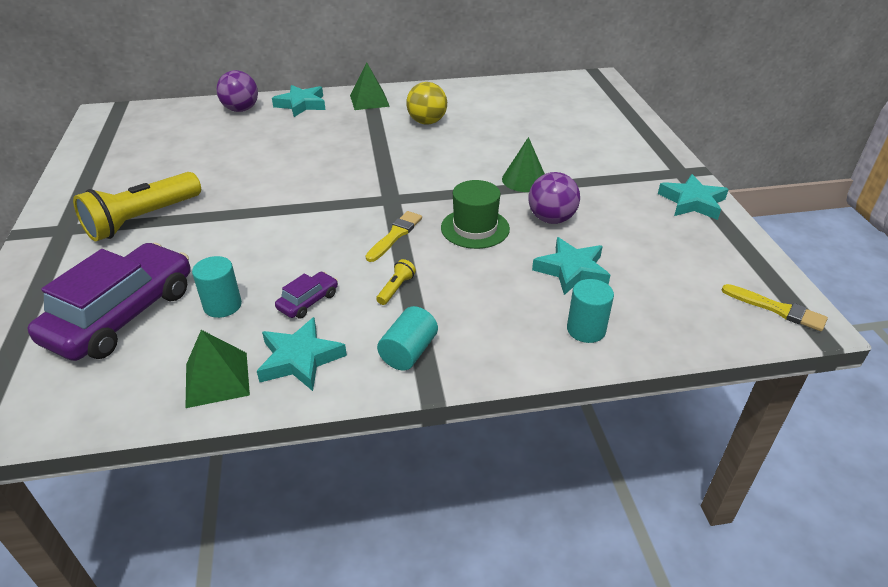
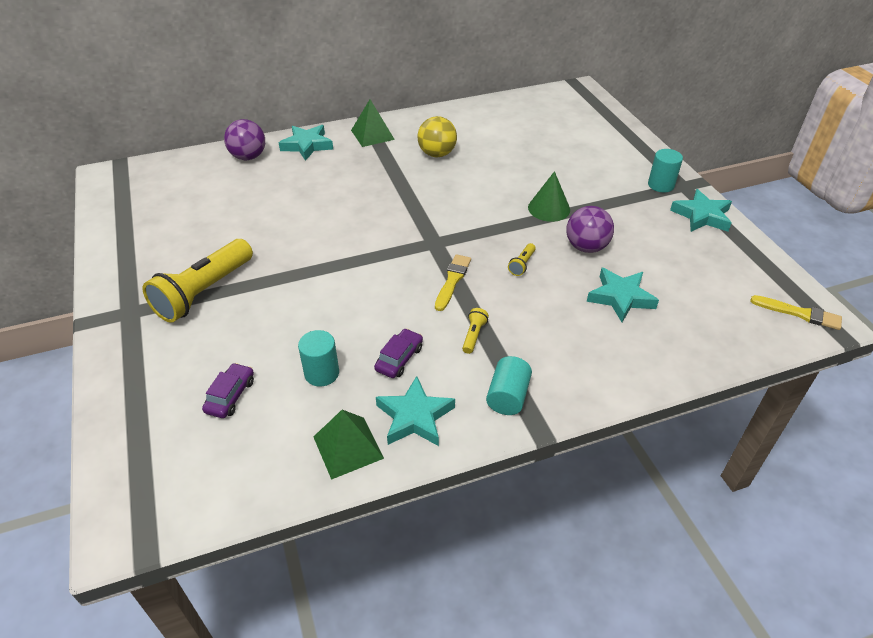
camera: 10 degrees left, 5 degrees up
purple car [28,243,191,361] -> purple car [202,363,254,418], size x0.43
green hat [441,180,510,249] -> yellow flashlight [508,243,536,276]
turquoise cylinder [567,279,614,343] -> turquoise cylinder moved to [648,149,683,192]

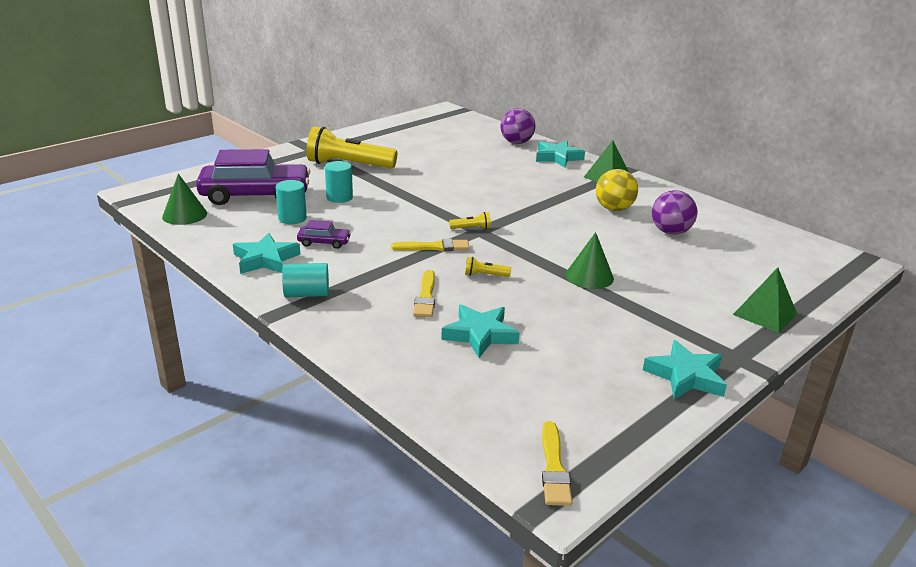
camera: 65 degrees right, 15 degrees down
purple car [202,363,254,418] -> purple car [196,149,310,205], size x2.33
green pyramid [313,410,384,480] -> green pyramid moved to [733,268,797,333]
yellow flashlight [462,308,489,354] -> yellow flashlight moved to [449,212,491,229]
purple ball [566,206,614,253] -> purple ball moved to [652,190,697,235]
turquoise cylinder [648,149,683,192] -> turquoise cylinder moved to [325,161,353,203]
none -> green cone [162,174,207,225]
none -> yellow brush [413,270,435,317]

